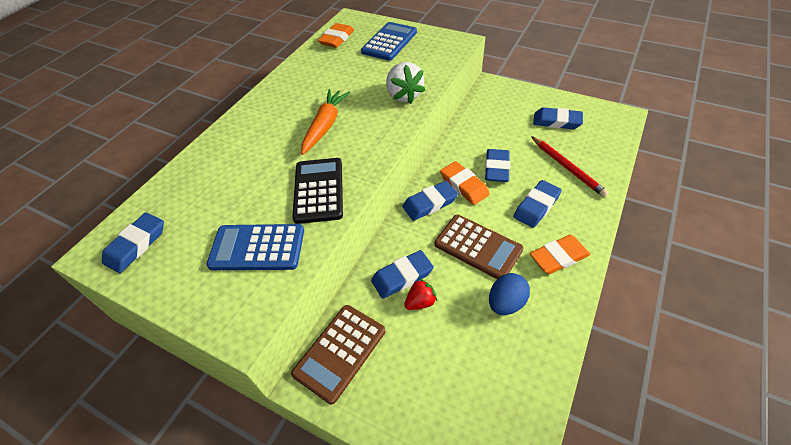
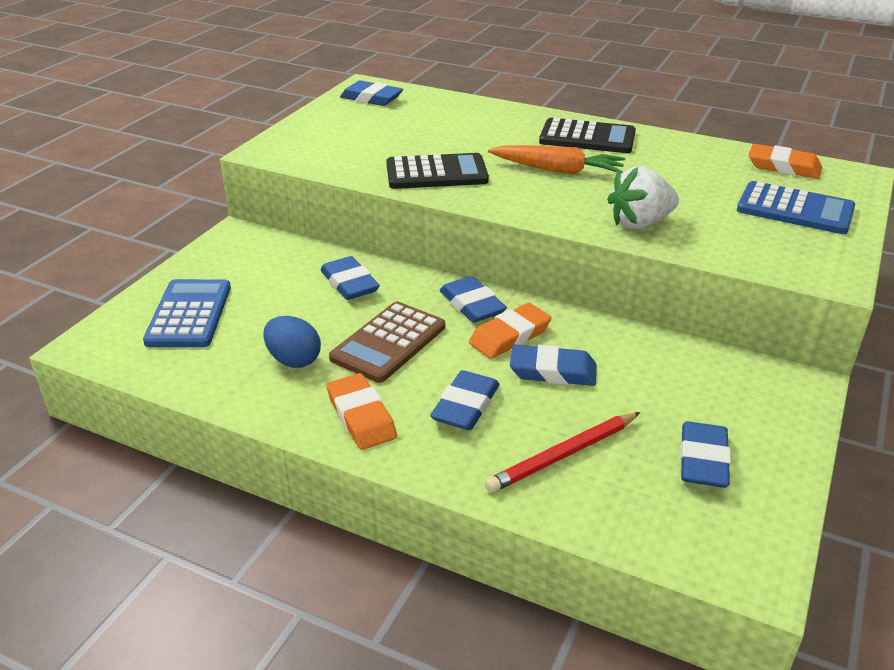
camera: 85 degrees right, 15 degrees down
blue calculator [206,224,304,270] -> blue calculator moved to [143,279,231,347]
brown calculator [291,305,385,404] -> none
red strawberry [404,279,437,310] -> none
blue eraser [514,180,562,228] -> blue eraser turned 75 degrees clockwise [430,370,500,430]
none -> black calculator [539,118,636,153]

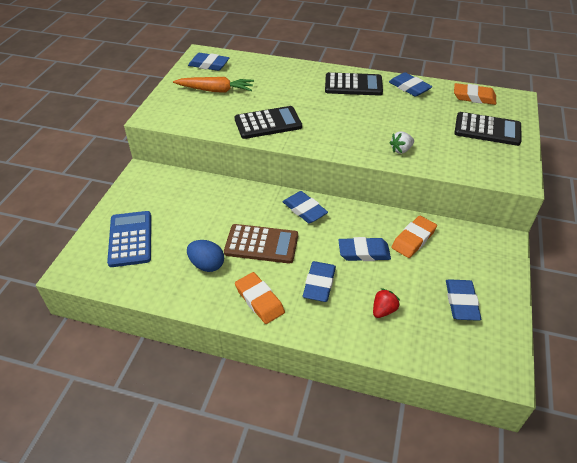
camera: 10 degrees left, 10 degrees up
blue eraser [320,256,380,300] -> blue eraser moved to [389,72,432,97]
brown calculator [329,302,445,383] -> brown calculator turned 105 degrees counterclockwise [224,224,298,264]
orange eraser [469,303,552,359] -> orange eraser moved to [391,216,437,258]
red pencil [485,412,640,493] -> red strawberry [373,288,400,318]
orange carrot [488,145,625,174] -> orange carrot moved to [173,77,254,93]
white strawberry [607,166,679,229] -> white strawberry [390,131,414,154], size x0.59
blue calculator [737,181,855,234] -> black calculator [454,112,521,146]

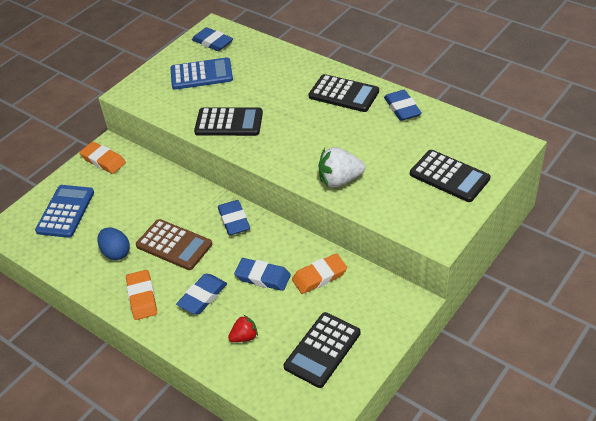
camera: 25 degrees right, 0 degrees up
orange carrot [173,77,254,93] -> blue calculator [170,57,233,90]
white strawberry [390,131,414,154] -> white strawberry [318,147,365,187], size x1.71
blue eraser [446,279,481,321] -> black calculator [284,312,360,388]
orange eraser [454,83,496,105] -> orange eraser moved to [80,142,126,174]

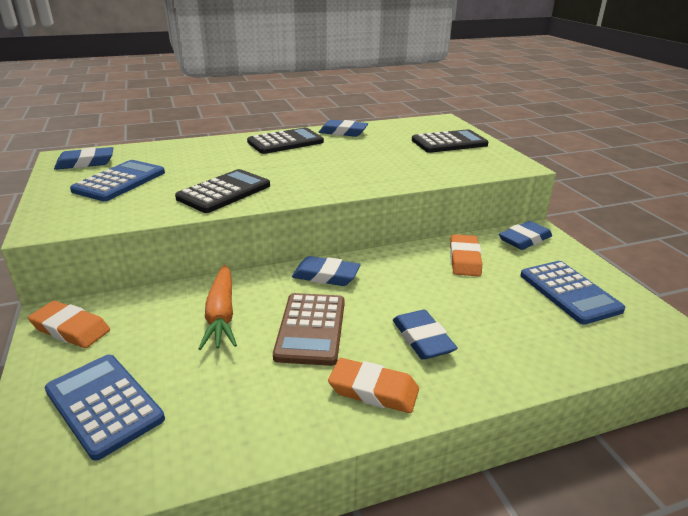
camera: 60 degrees left, 15 degrees down
orange eraser [80,142,126,174] -> orange eraser turned 45 degrees clockwise [28,301,110,348]
blue egg [98,227,130,260] -> none
brown calculator [136,219,212,270] -> brown calculator turned 120 degrees clockwise [273,293,345,366]
red strawberry [228,315,258,342] -> none
blue eraser [234,258,291,291] -> blue eraser moved to [499,221,552,250]
black calculator [284,312,360,388] -> blue calculator [520,261,625,325]
white strawberry [318,147,365,187] -> none
none -> orange carrot [198,265,237,350]

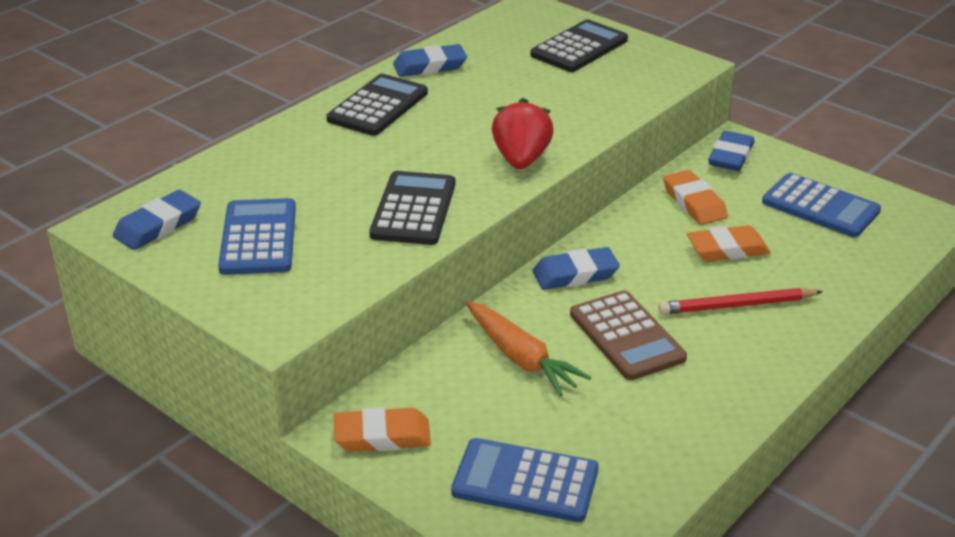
camera: 30 degrees left, 5 degrees up
orange eraser [328,358,419,413] -> orange eraser moved to [687,225,770,261]
blue eraser [393,310,458,360] -> red pencil [658,288,823,314]
none -> red strawberry [492,98,554,169]

